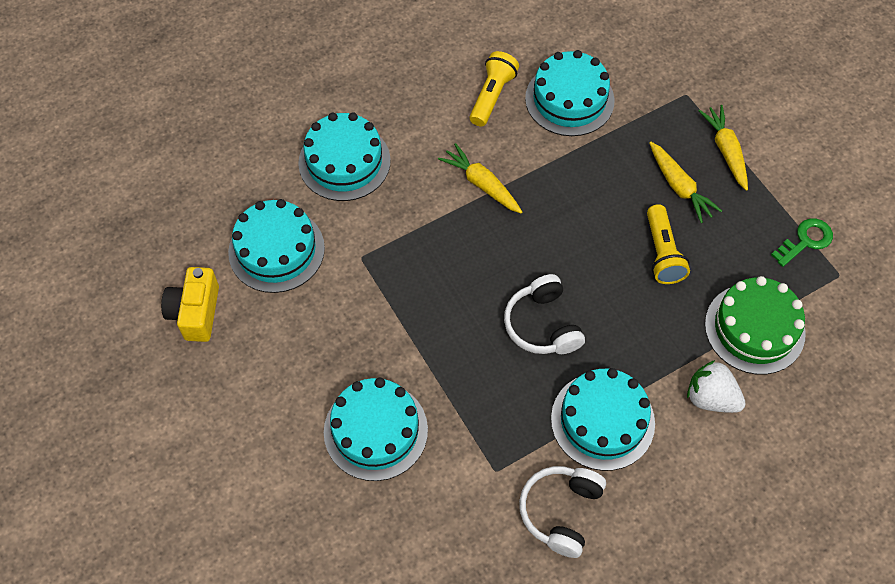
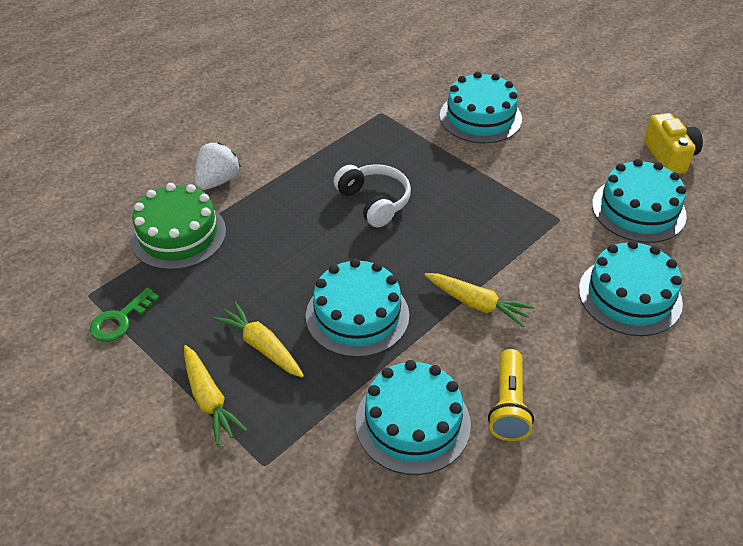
camera: 165 degrees right, 15 degrees down
white headphones [519,466,606,558] -> none
turquoise cake [551,368,655,471] -> turquoise cake moved to [306,258,409,357]
yellow flashlight [647,204,690,284] -> none
white strawberry [687,360,746,413] -> white strawberry turned 75 degrees counterclockwise [195,142,241,190]

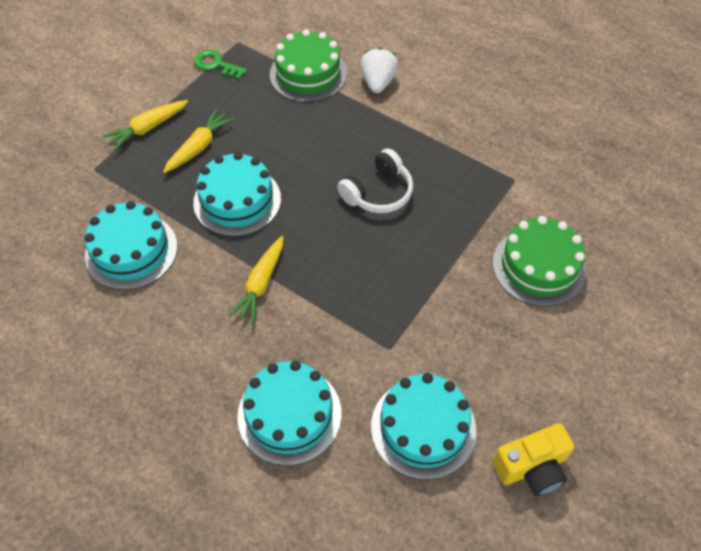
camera: 80 degrees right, 10 degrees up
white strawberry [195,142,241,190] -> white strawberry turned 105 degrees counterclockwise [360,47,399,93]
turquoise cake [440,72,522,143] -> green cake [493,216,586,307]
yellow flashlight [488,349,534,441] -> none

